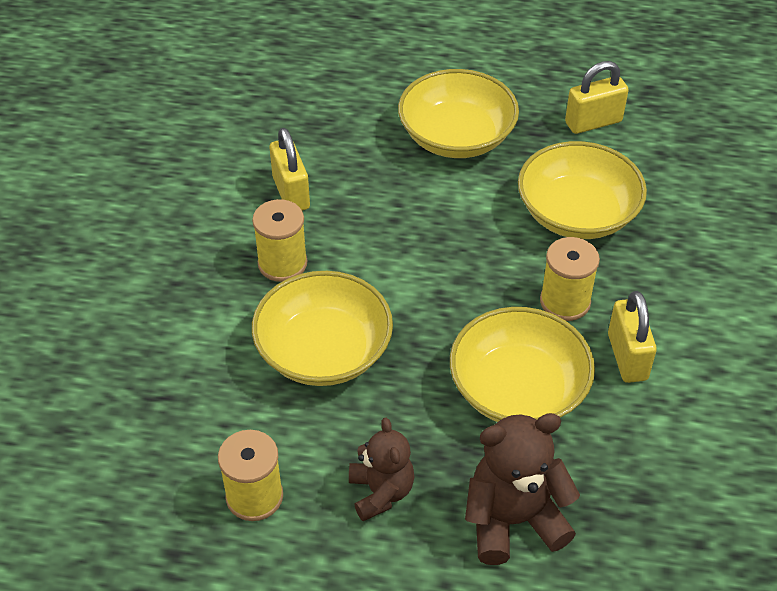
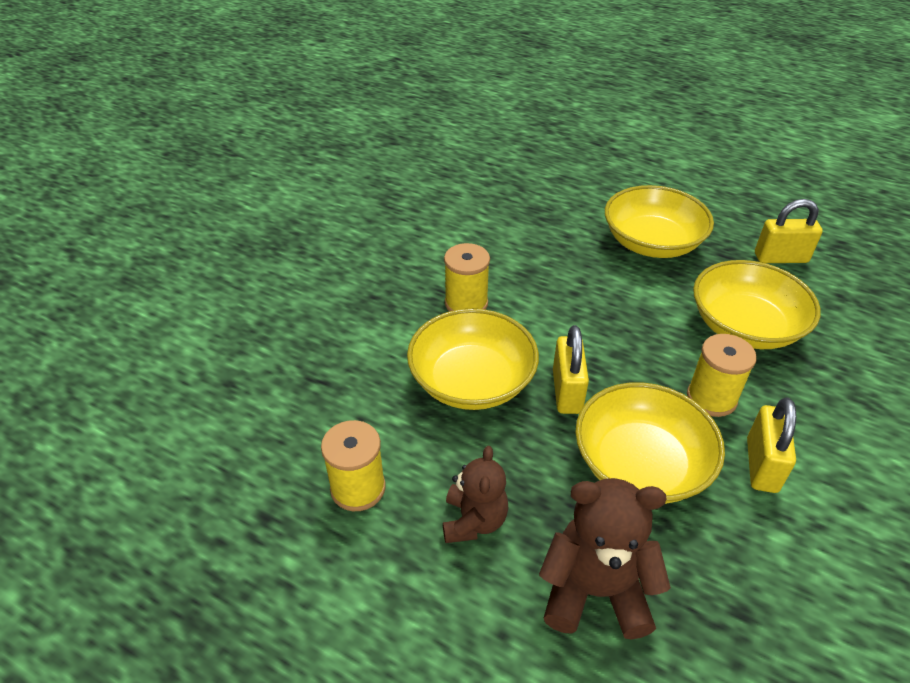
camera: 20 degrees right, 5 degrees down
yellow padlock [270,128,310,211] -> yellow padlock moved to [553,325,589,414]

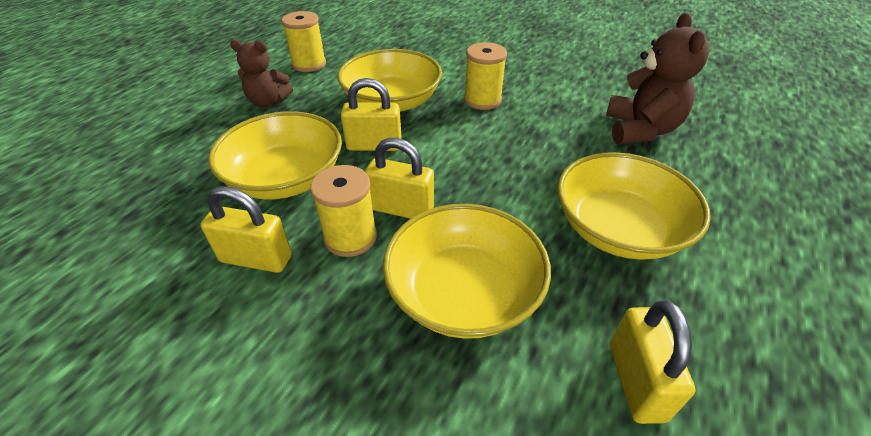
camera: 90 degrees right, 0 degrees up
brown teddy bear [539,478,671,640] -> brown teddy bear moved to [606,12,709,144]
none -> yellow padlock [365,138,434,219]

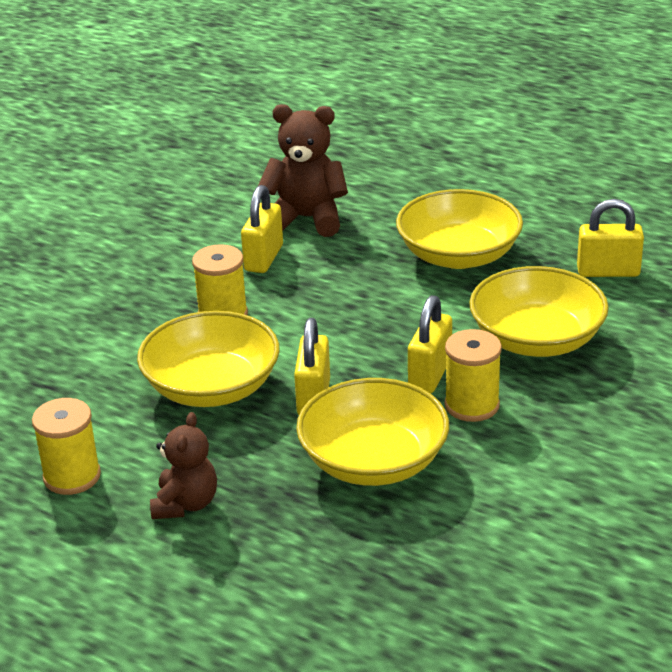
camera: 85 degrees left, 10 degrees down
yellow padlock [201,186,292,273] -> yellow padlock moved to [241,185,283,273]

